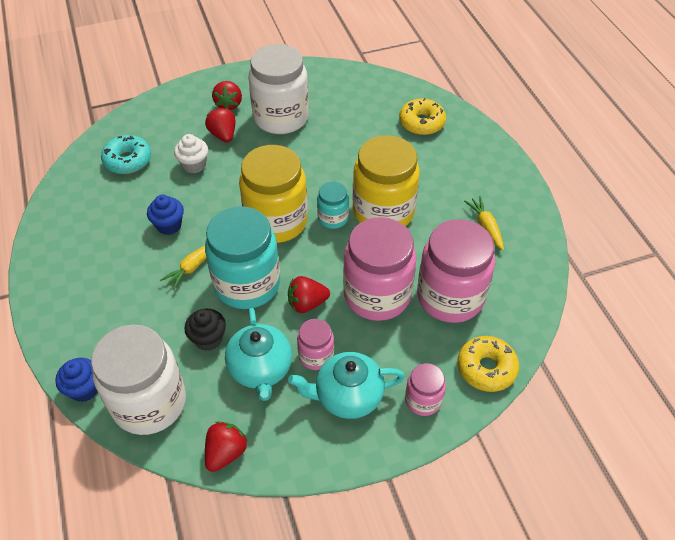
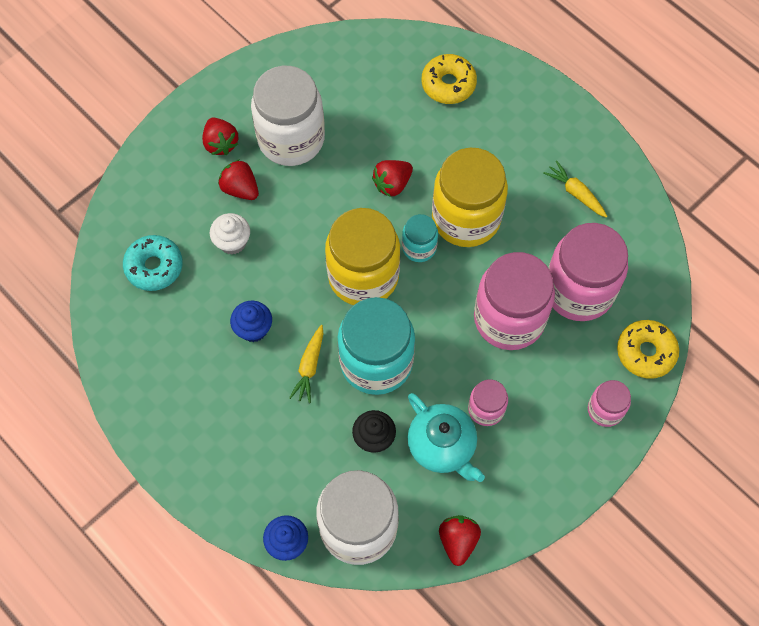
camera: 25 degrees left, 15 degrees up
red strawberry [288,276,330,313] -> red strawberry moved to [372,160,413,197]
turquoise teapot [288,352,405,419] -> none

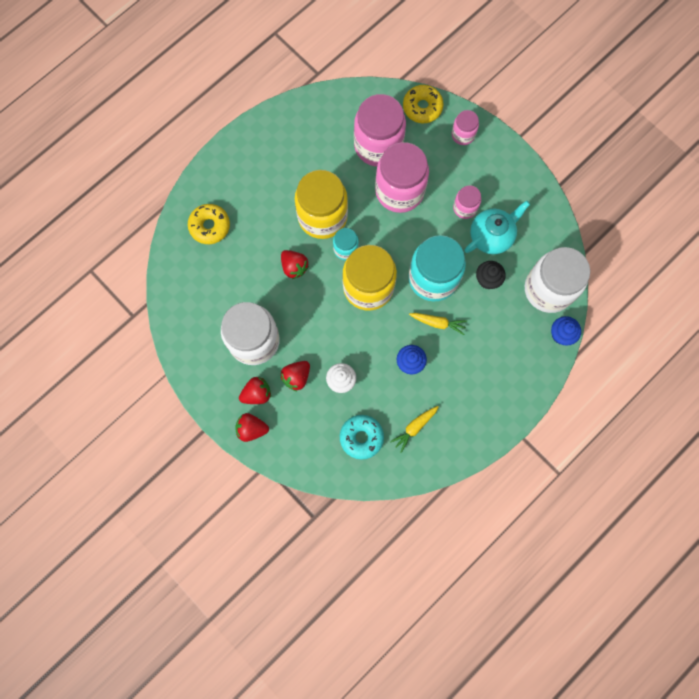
camera: 90 degrees left, 10 degrees up
red strawberry [439,515,481,566] -> red strawberry moved to [235,413,269,442]
yellow carrot [543,160,608,218] -> yellow carrot moved to [390,406,438,453]

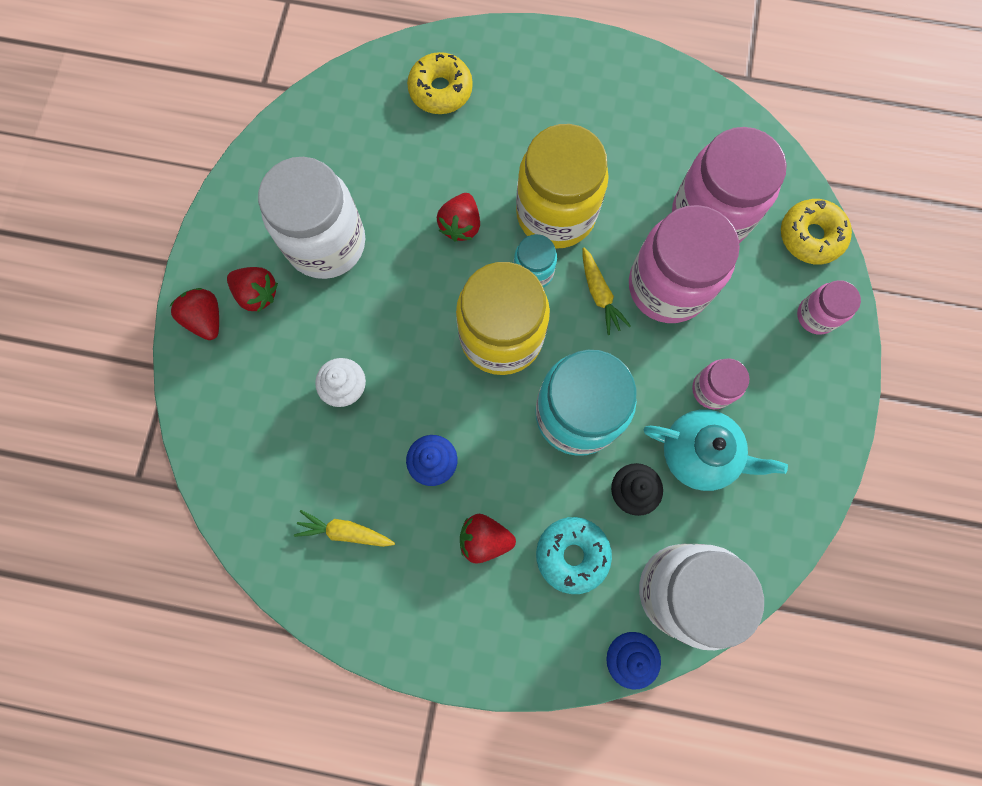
camera: 55 degrees right, 0 degrees up
red strawberry [280,361,310,391] -> red strawberry moved to [460,514,516,564]
turquoise donut [340,415,384,460] -> turquoise donut moved to [536,517,612,594]
yellow carrot [409,313,467,335] -> yellow carrot moved to [582,248,631,335]

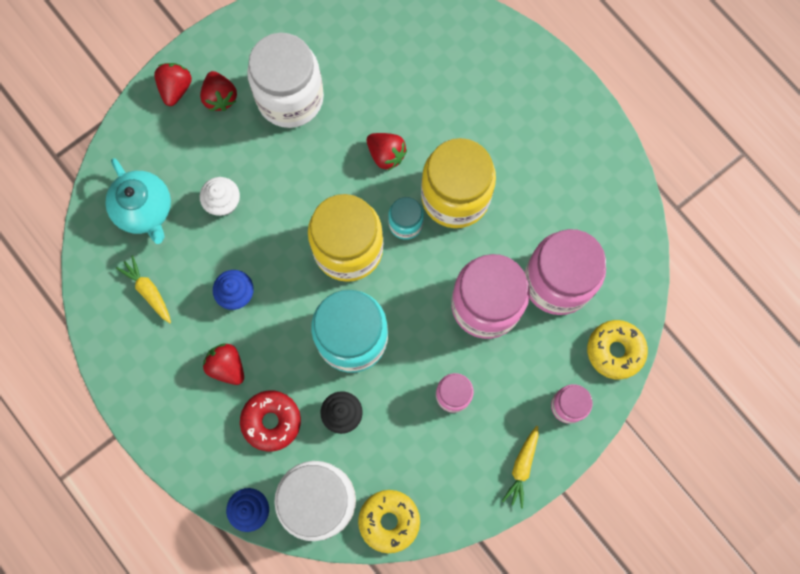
camera: 40 degrees right, 0 degrees up
yellow donut [407,52,473,114] -> yellow donut moved to [358,490,420,553]
red strawberry [437,193,480,242] -> red strawberry turned 105 degrees counterclockwise [367,133,407,171]
turquoise donut [536,517,612,594] -> red donut [240,391,301,452]
yellow carrot [582,248,631,335] -> yellow carrot moved to [502,426,539,509]
turquoise teapot [644,409,788,491] -> turquoise teapot moved to [105,158,171,244]

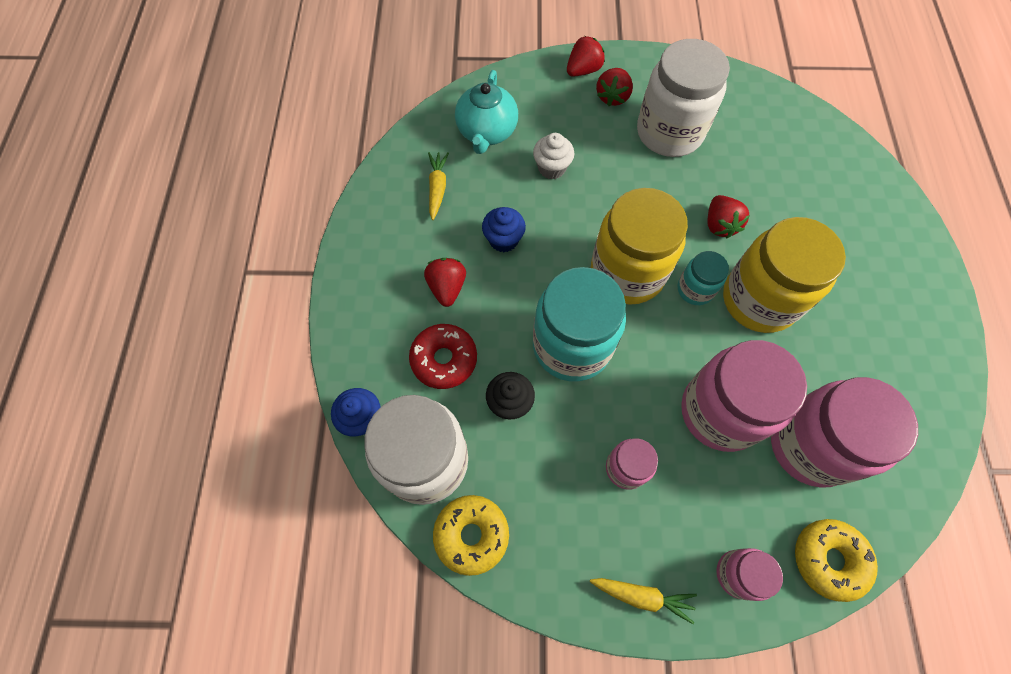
camera: 40 degrees right, 10 degrees down
yellow carrot [502,426,539,509] -> yellow carrot turned 135 degrees counterclockwise [590,578,697,624]

